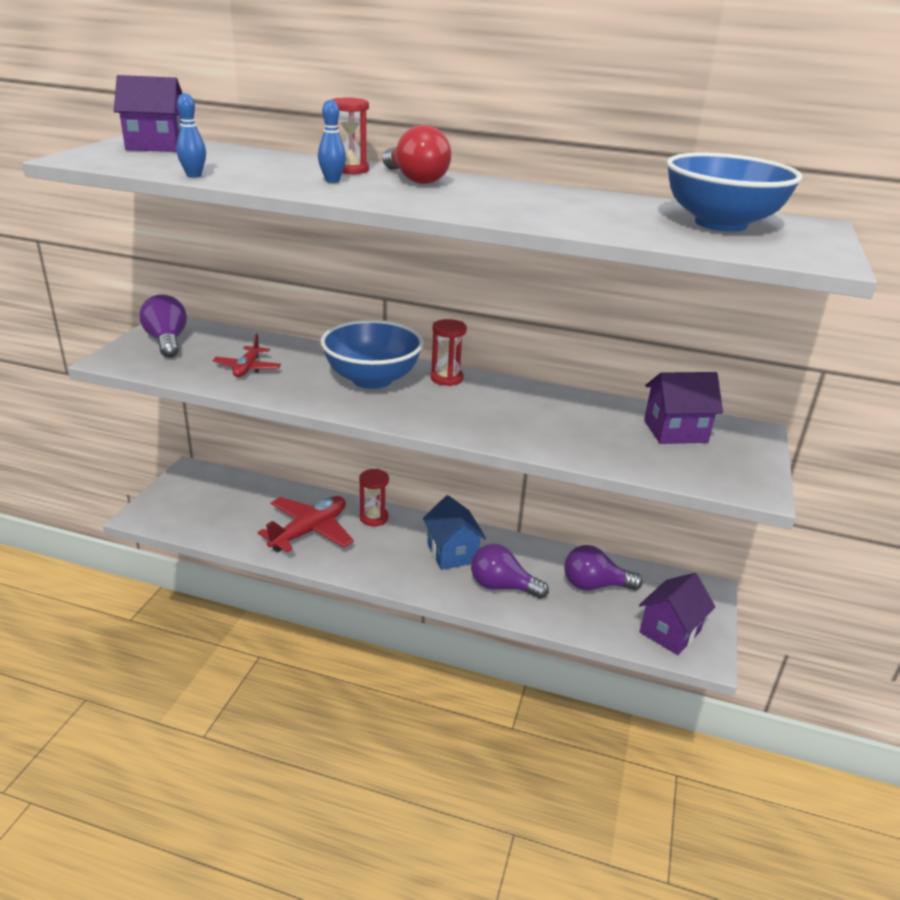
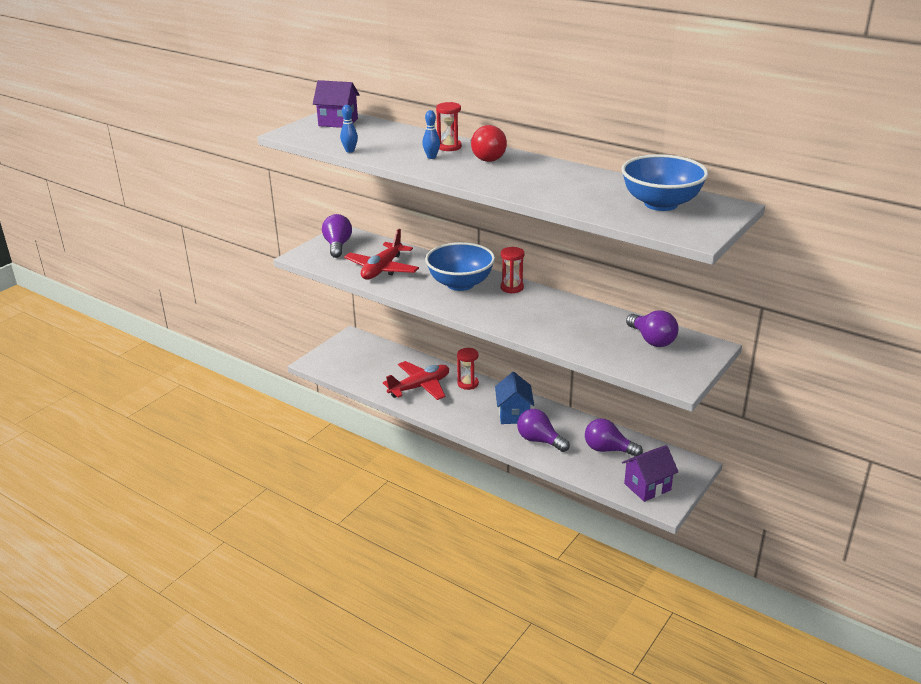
camera: 20 degrees right, 0 degrees up
red plane [212,334,281,377] -> red plane [344,229,419,280], size x1.75
purple house [644,372,723,444] -> purple light bulb [626,310,679,347]

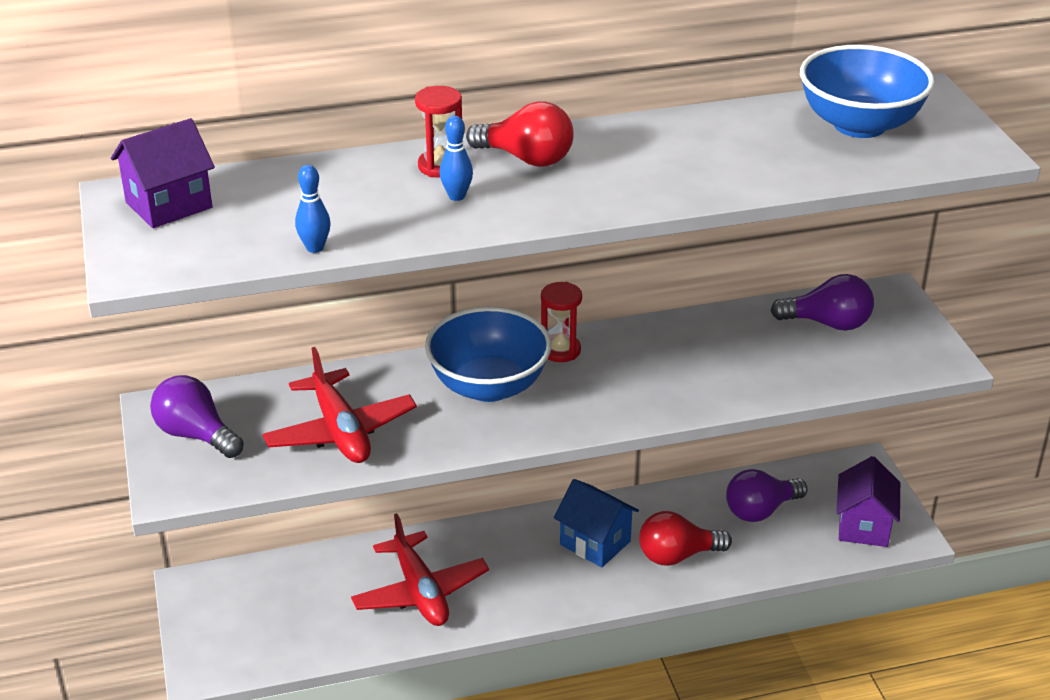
camera: 50 degrees left, 5 degrees up
red plane [383,361,449,400] -> red plane turned 150 degrees clockwise [351,513,489,626]
red hourglass [457,348,479,390] -> none
purple light bulb [517,409,570,452] -> red light bulb [639,511,732,566]

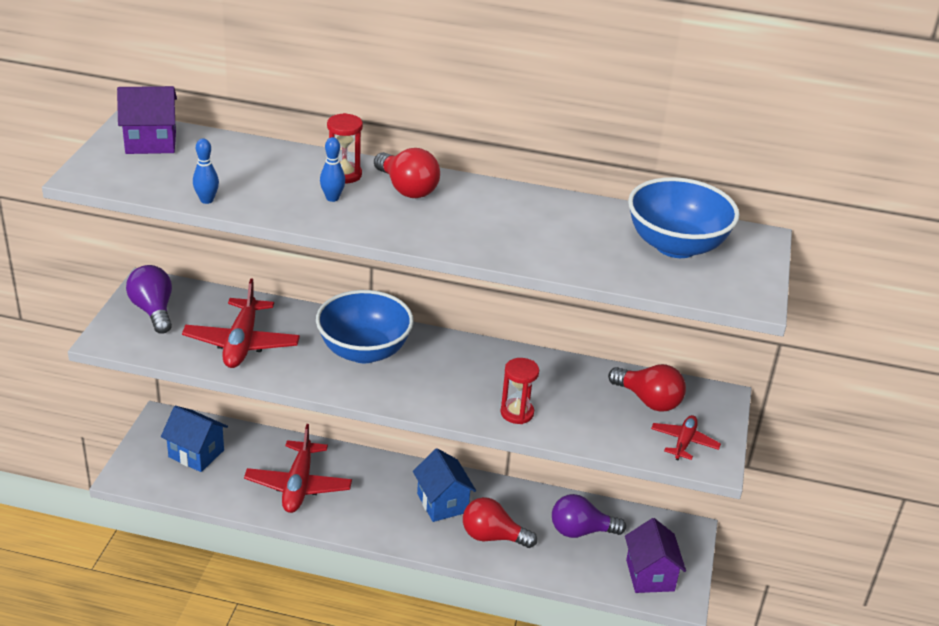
camera: 25 degrees right, 0 degrees up
red hourglass [541,282,582,362] -> red hourglass moved to [500,358,539,424]
purple light bulb [770,274,874,331] -> red light bulb [608,364,686,412]
purple house [836,456,900,547] -> purple house turned 45 degrees counterclockwise [625,518,686,593]
none -> blue house [161,406,228,472]
none -> red plane [651,415,721,460]

